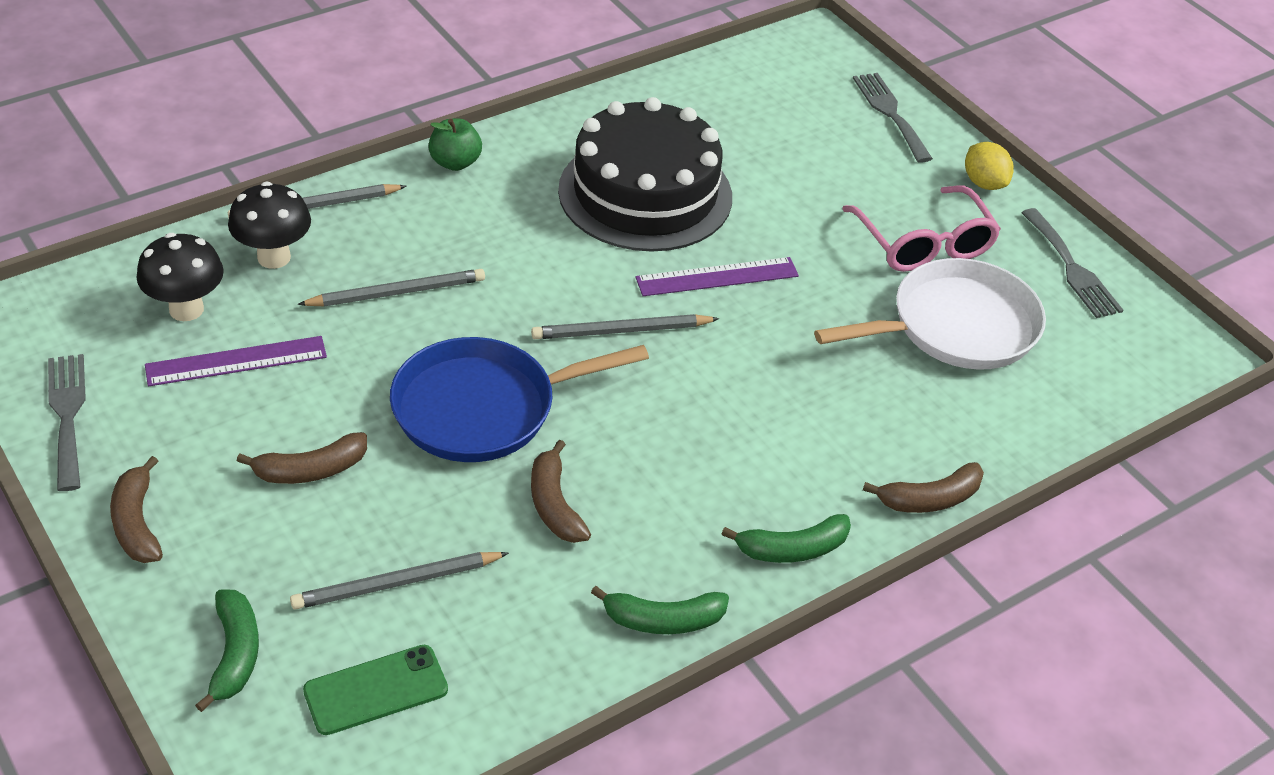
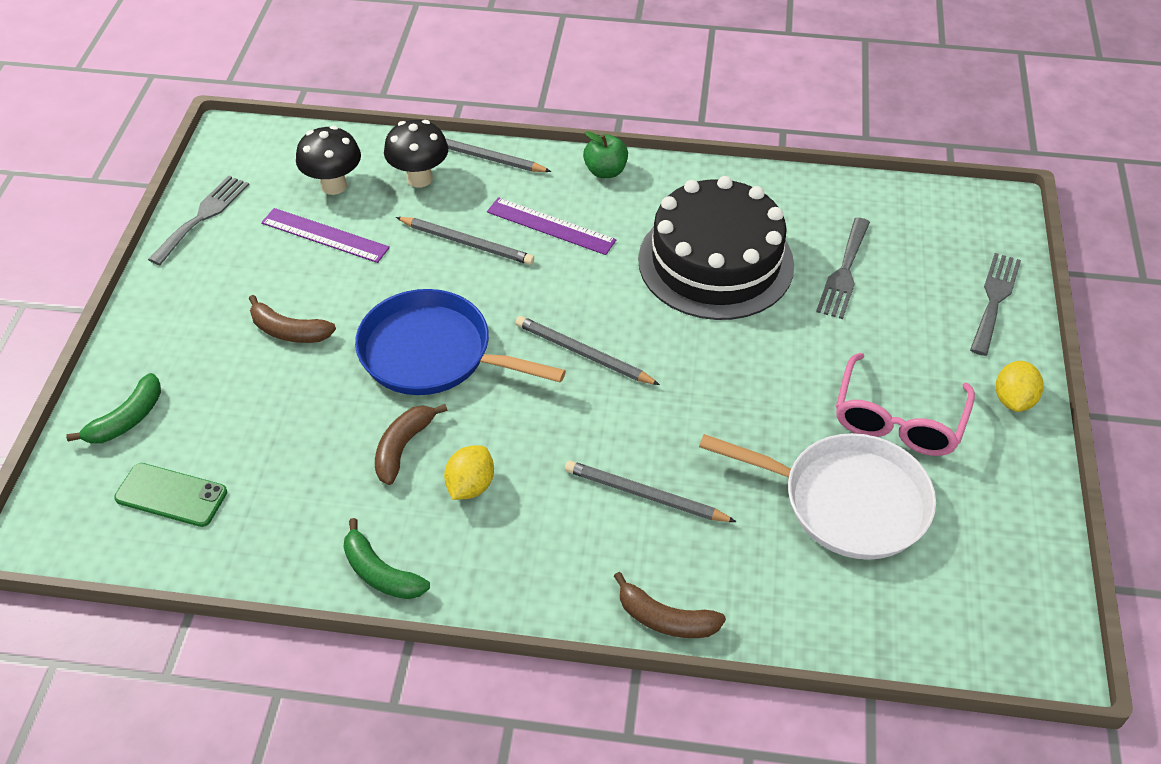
camera: 45 degrees right, 5 degrees up
brown banana [110,456,163,563] -> none
grey pencil [290,552,509,610] -> grey pencil moved to [565,461,736,522]
purple ruler [635,257,799,296] -> purple ruler moved to [487,197,616,255]
green banana [721,514,851,563] -> none
grey fork [1021,208,1124,318] -> grey fork moved to [816,217,870,319]
none -> yellow lemon [444,445,494,500]

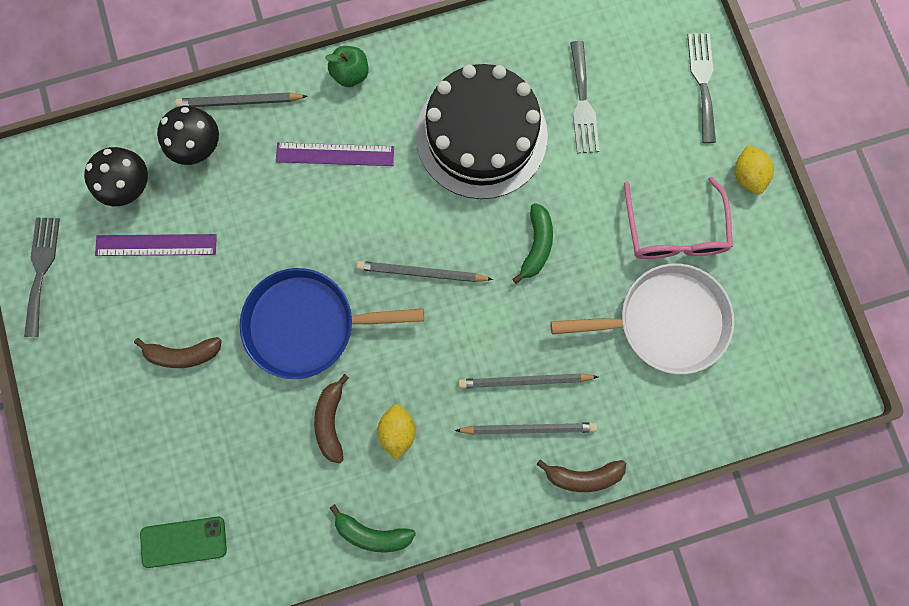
camera: 25 degrees left, 30 degrees up
green banana [66,373,161,444] -> green banana moved to [513,203,553,284]
grey pencil [396,217,534,265] -> grey pencil moved to [455,422,597,435]

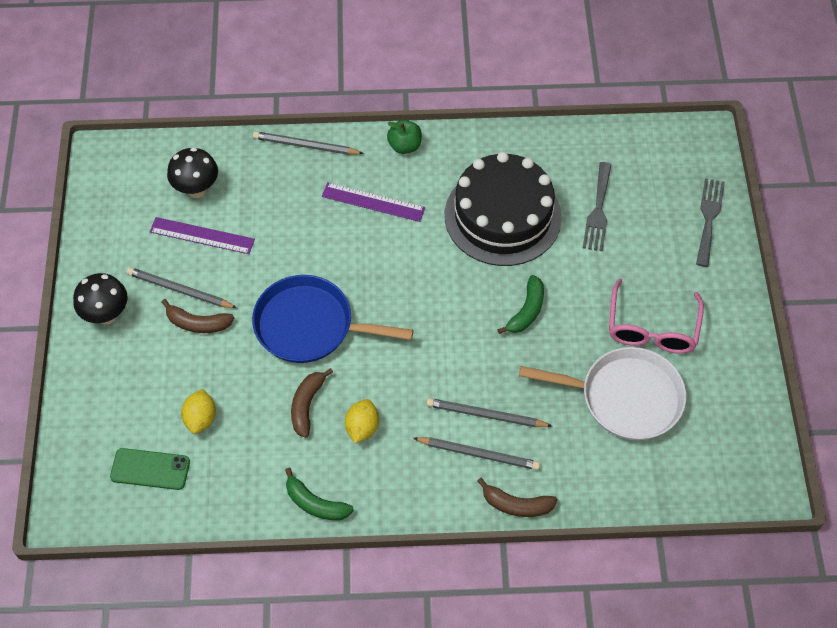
camera: 15 degrees right, 20 degrees down
grey fork [24,217,60,337] -> none
black mushroom [157,106,219,165] -> black mushroom moved to [73,273,128,324]
grey pencil [357,261,493,282] -> grey pencil moved to [127,267,237,308]
yellow lemon [735,145,774,194] -> yellow lemon moved to [181,389,216,434]

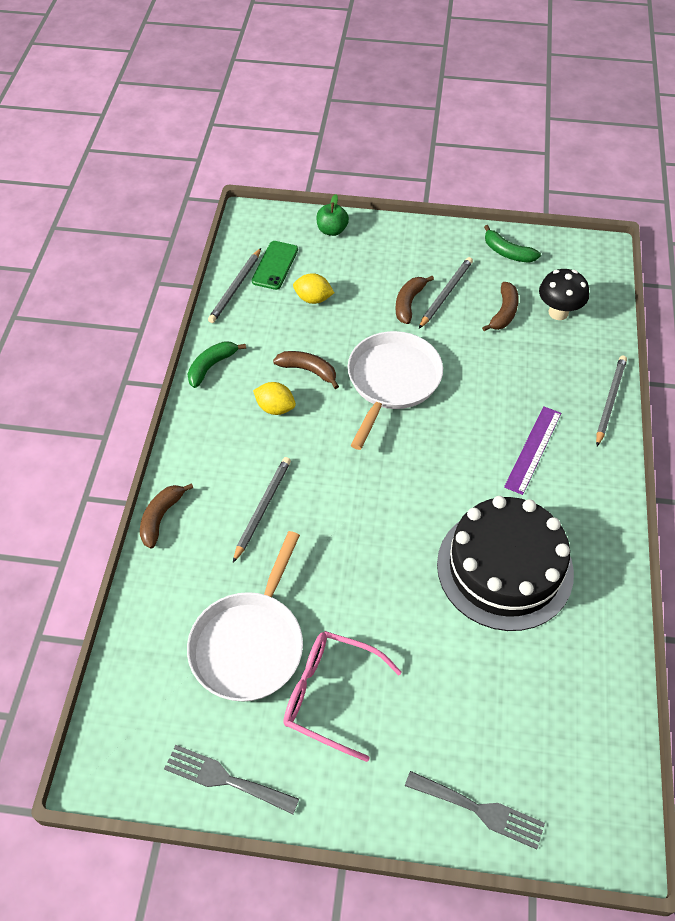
camera: 100 degrees right, 5 degrees down
black mushroom [73,273,128,324] -> none
purple ruler [150,217,255,254] -> brown banana [482,282,519,331]
blue pan [252,275,414,363] -> white pan [348,331,443,450]
green apple [387,120,422,154] -> green apple moved to [316,194,349,236]
grey pencil [413,437,540,470] -> grey pencil moved to [208,248,261,323]
green banana [497,275,544,334] -> green banana moved to [484,225,541,263]
grey fork [583,162,611,251] -> grey fork moved to [164,745,299,814]

